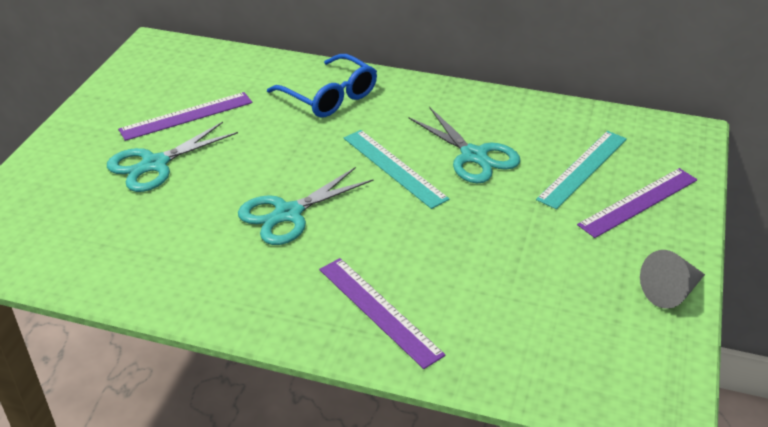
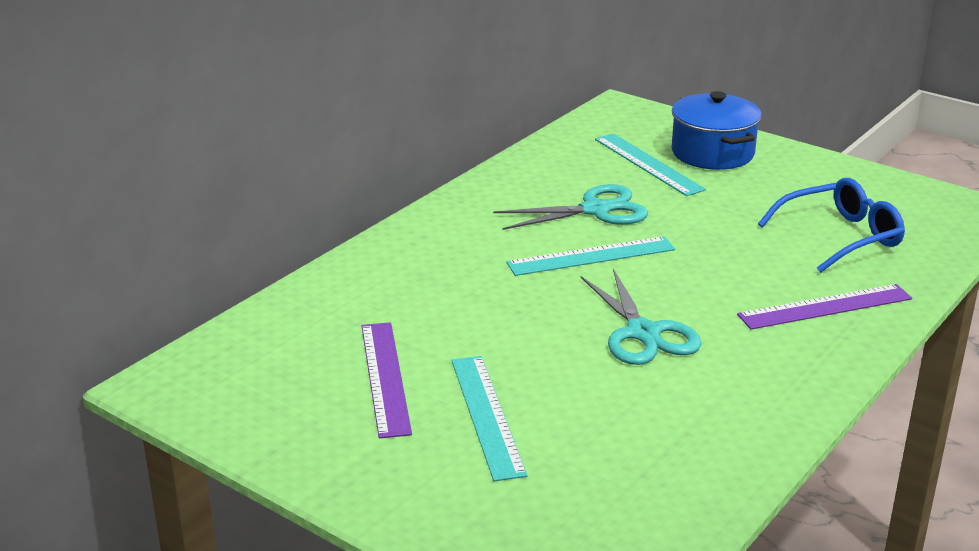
camera: 70 degrees left, 10 degrees down
turquoise scissors [107,122,238,192] -> turquoise ruler [451,356,527,482]
blue glasses [267,54,377,117] -> blue glasses moved to [758,178,905,273]
purple ruler [577,168,697,238] -> blue pot [672,91,762,170]
grey cone [640,250,705,309] -> none

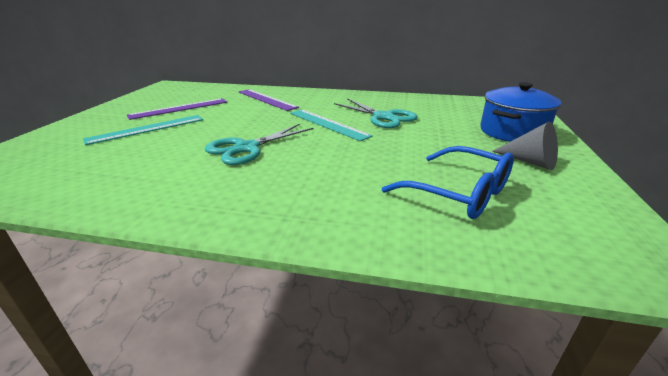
camera: 65 degrees right, 0 degrees up
turquoise ruler [595,133,706,196] -> none
purple ruler [737,284,912,330] -> purple ruler moved to [239,89,299,111]
none -> grey cone [492,122,558,170]

